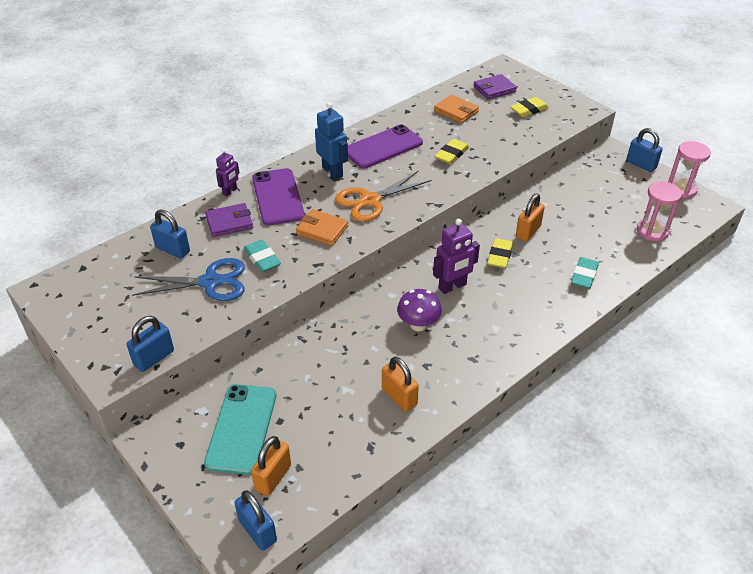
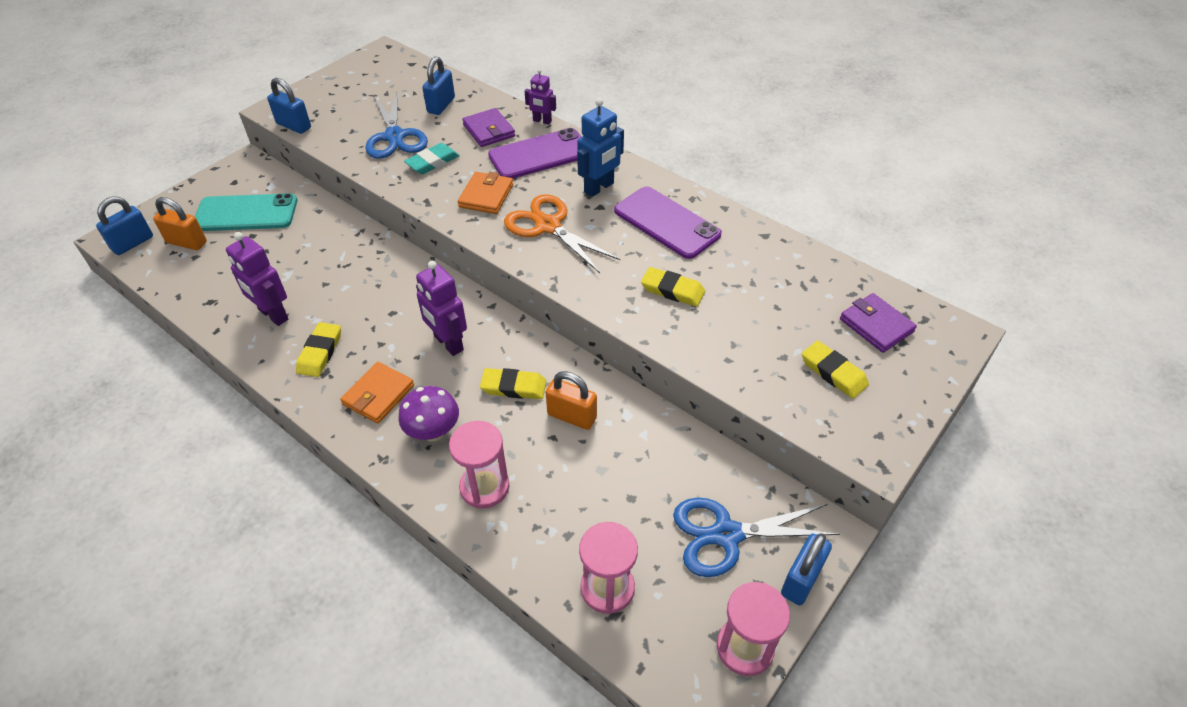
camera: 80 degrees right, 5 degrees up
orange padlock [382,357,419,412] -> purple robot [226,232,288,326]
purple mushroom [397,289,442,331] -> purple mushroom moved to [398,386,459,442]
orange wallet [434,95,479,123] -> orange wallet moved to [340,362,414,423]
turquoise eraser [571,257,599,289] -> pink hourglass [449,421,509,509]
none -> yellow eraser [296,322,341,377]
none -> blue scissors [673,498,839,577]

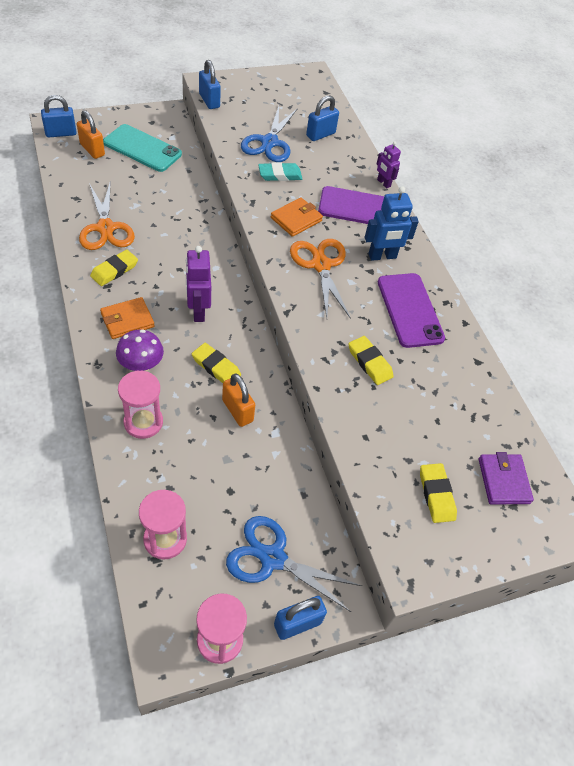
camera: 25 degrees right, 5 degrees up
purple robot [226,232,288,326] -> orange scissors [79,181,135,250]
purple wallet [462,108,515,147] -> none

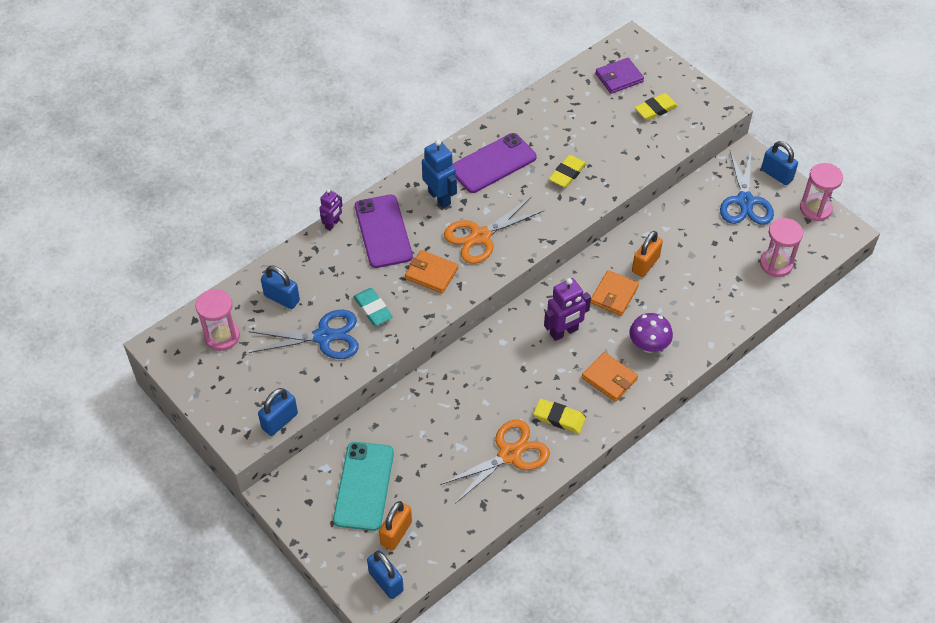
camera: 105 degrees left, 0 degrees up
pink hourglass [118,370,163,439] -> pink hourglass moved to [195,289,240,351]
yellow eraser [192,343,241,383] -> orange wallet [590,270,639,316]

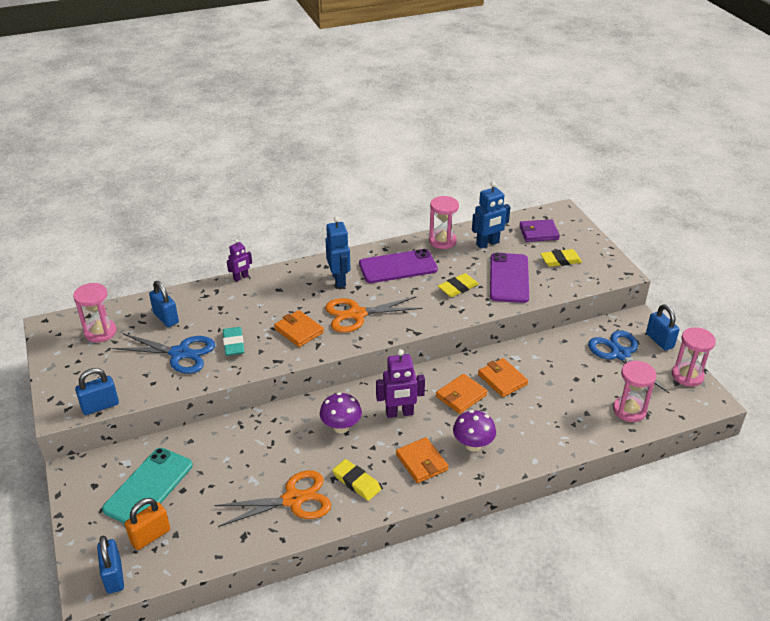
camera: 20 degrees right, 15 degrees down
purple phone [355,194,413,268] -> purple phone moved to [490,253,529,303]
orange padlock [632,231,663,277] -> orange wallet [478,358,528,397]
blue scissors [720,151,774,225] -> blue scissors turned 135 degrees clockwise [588,330,670,398]
none -> purple mushroom [320,392,362,433]
none -> pink hourglass [429,196,459,249]
none -> blue robot [472,181,510,249]

